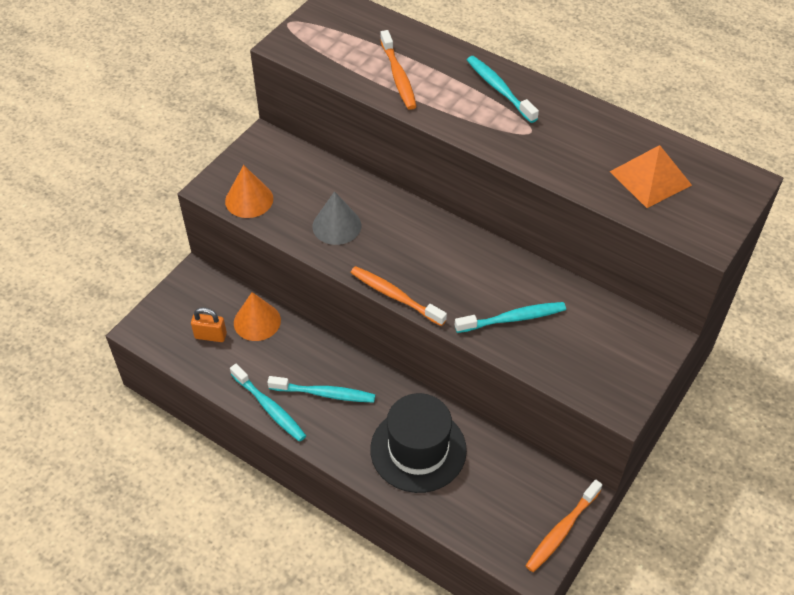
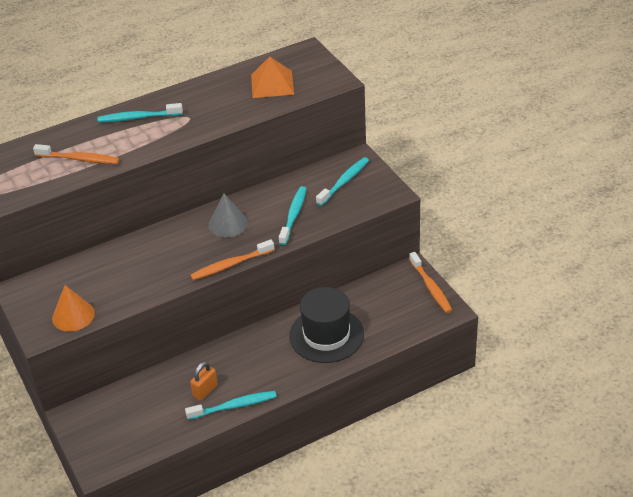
camera: 60 degrees left, 10 degrees down
orange padlock [191,307,227,342] -> orange padlock moved to [190,361,218,401]
orange cone [234,292,281,341] -> none
turquoise toothbrush [267,376,376,403] -> turquoise toothbrush moved to [316,157,369,206]
grey cone [312,191,361,245] -> grey cone moved to [208,194,248,238]

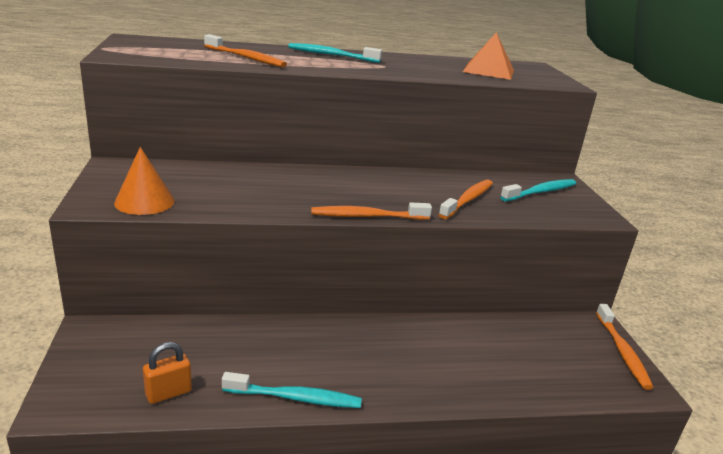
camera: 15 degrees right, 15 degrees down
orange padlock [190,361,218,401] -> orange padlock moved to [143,342,192,404]
grey cone [208,194,248,238] -> none
turquoise toothbrush [279,186,307,245] -> orange toothbrush [438,180,493,219]
black hat [289,287,364,363] -> none

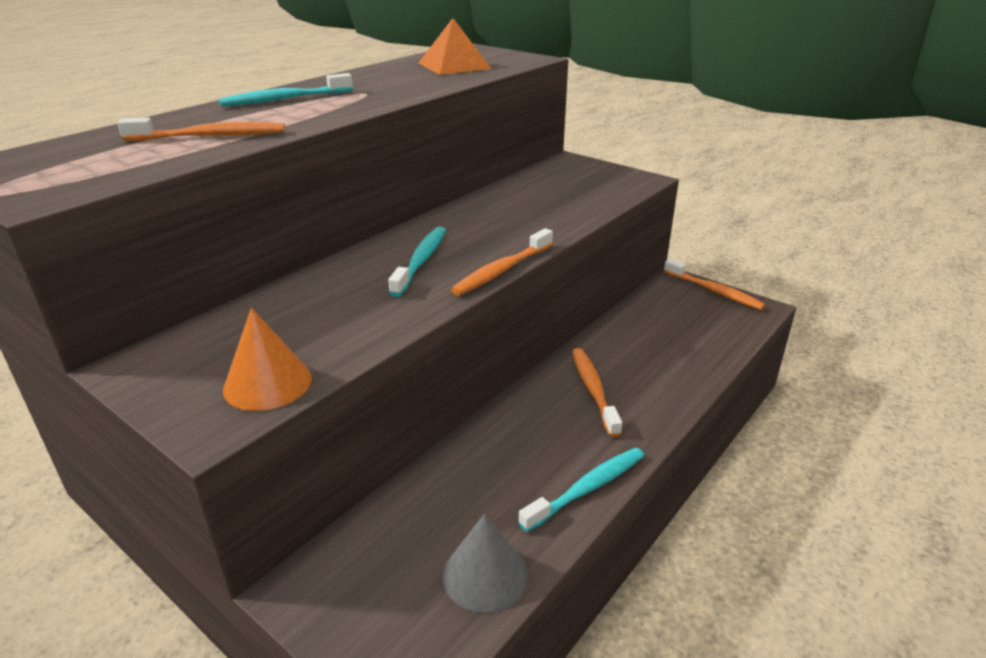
camera: 40 degrees left, 5 degrees up
orange padlock [143,342,192,404] -> grey cone [442,514,528,613]
orange toothbrush [438,180,493,219] -> orange toothbrush moved to [572,348,622,437]
turquoise toothbrush [500,179,576,201] -> turquoise toothbrush moved to [388,227,446,297]

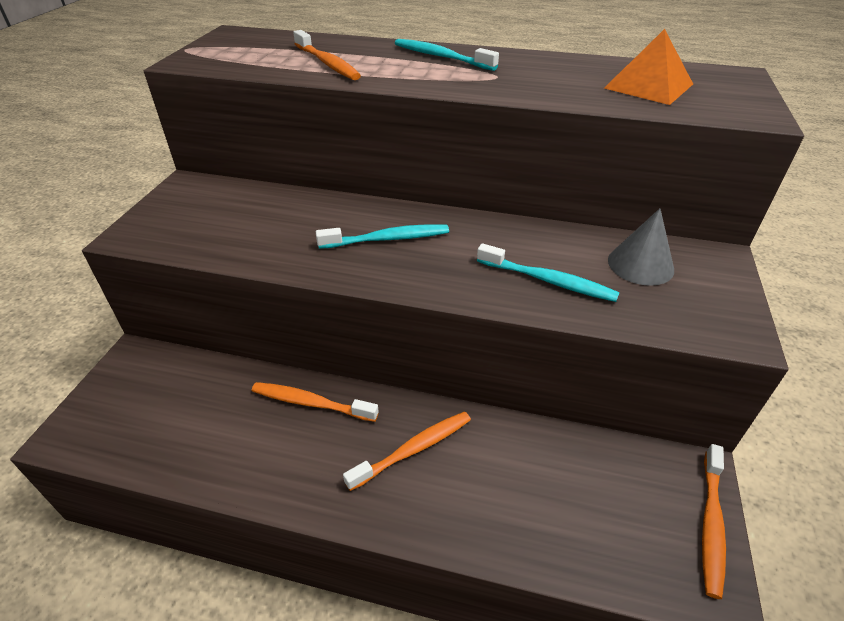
camera: 65 degrees right, 10 degrees up
orange cone [223,308,312,411] -> none
grey cone [442,514,528,613] -> grey cone moved to [608,208,674,286]
orange toothbrush [451,228,553,296] -> orange toothbrush moved to [252,382,379,422]
turquoise toothbrush [518,448,644,532] -> turquoise toothbrush moved to [477,243,620,302]

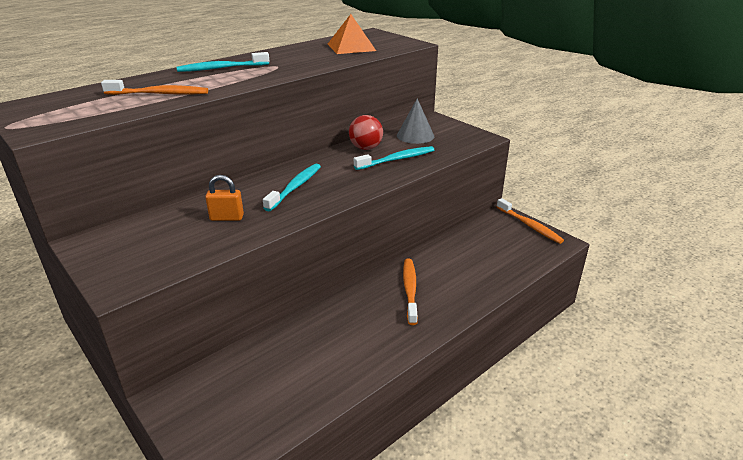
camera: 55 degrees left, 10 degrees down
orange toothbrush [252,382,379,422] -> none
none -> orange padlock [205,175,244,221]
none -> red ball [349,115,383,150]

